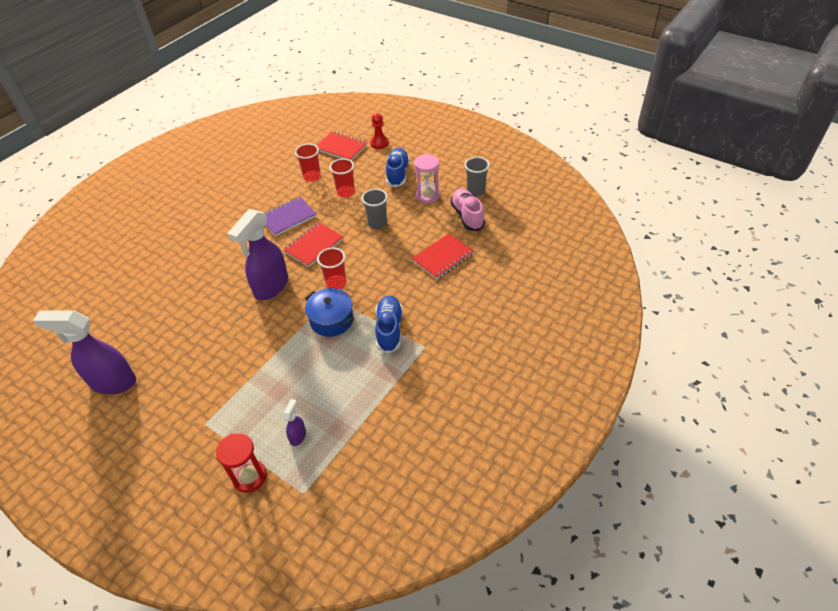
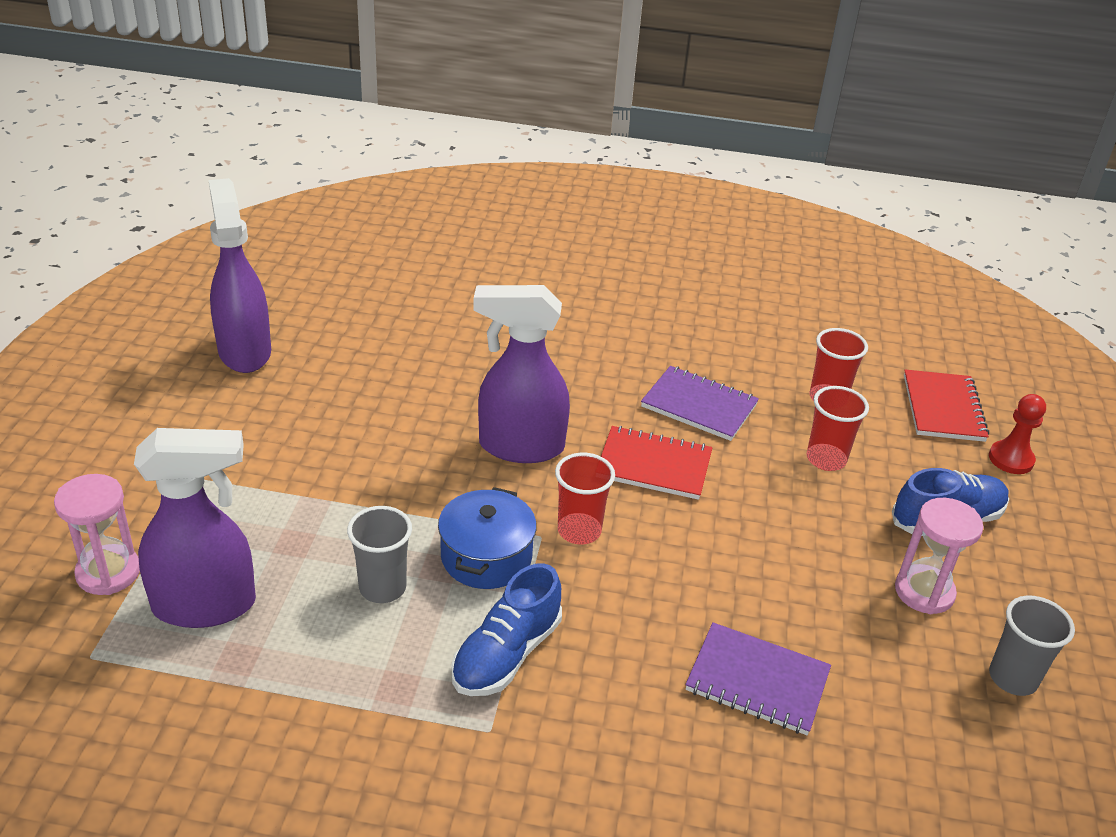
camera: 60 degrees right, 10 degrees down
red hourglass [216,433,267,493] -> pink hourglass [54,474,140,595]
purple spray bottle [283,399,306,446] -> purple spray bottle [134,428,256,628], size x2.28
grey cup [362,189,388,229] -> grey cup moved to [347,506,412,603]
blue shoe [375,296,403,354] -> blue shoe turned 150 degrees clockwise [451,563,562,696]
red notebook [412,234,474,280] -> purple notebook [685,622,831,735]
pink shoe [451,189,485,231] -> none

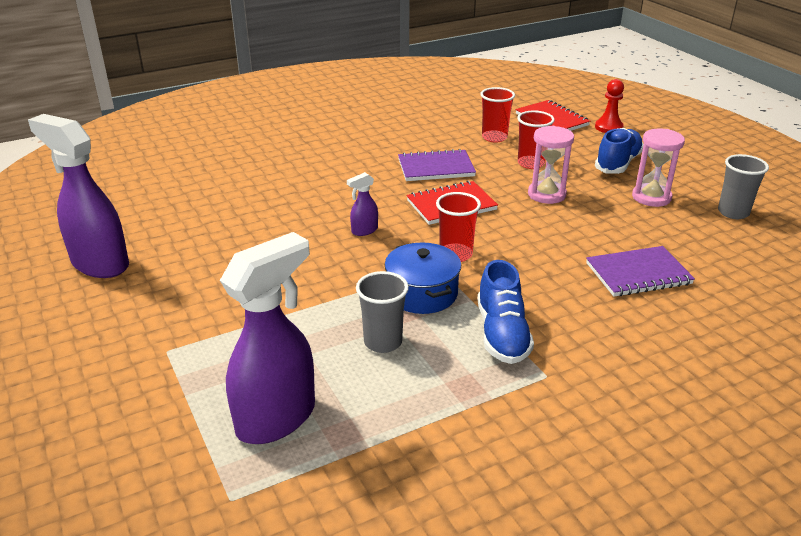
camera: 35 degrees left, 5 degrees down
pink hourglass [54,474,140,595] -> pink hourglass moved to [528,126,574,204]
purple spray bottle [473,285,570,463] -> purple spray bottle [347,172,378,236], size x0.44

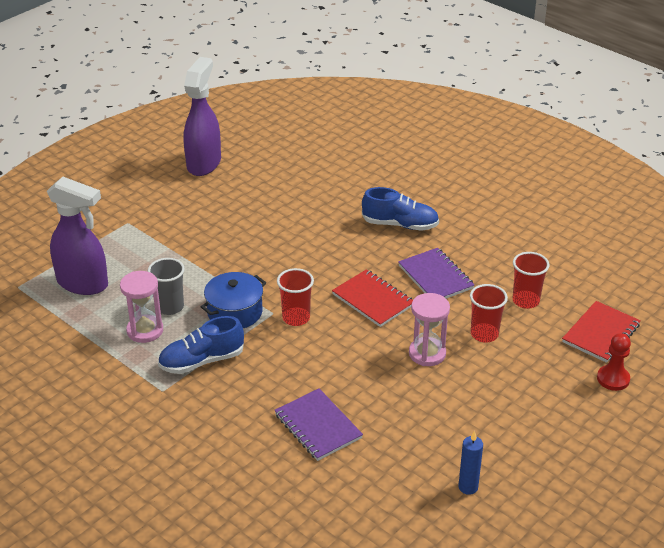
camera: 70 degrees right, 5 degrees up
purple spray bottle [347,172,378,236] -> none
blue shoe [595,128,644,174] -> blue shoe moved to [362,187,439,231]
pink hourglass [632,129,685,207] -> pink hourglass moved to [120,271,163,343]
grey cup [718,154,769,219] -> blue candle [458,431,483,495]

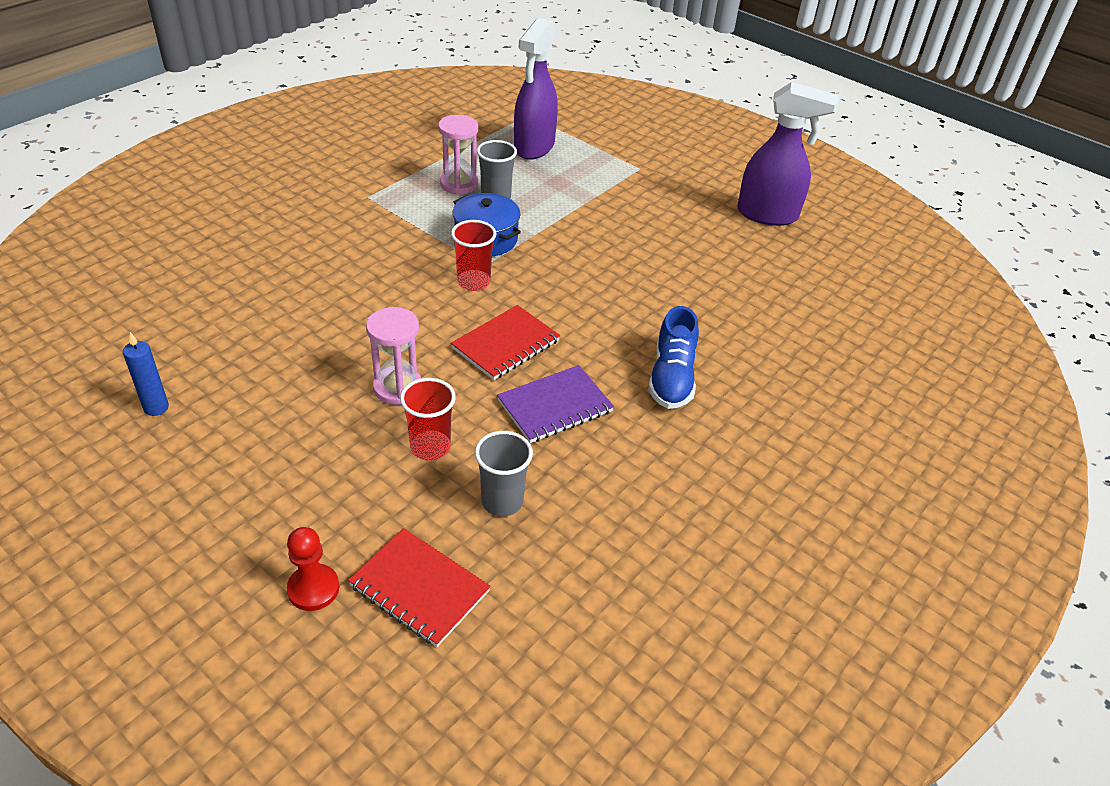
camera: 85 degrees right, 5 degrees up
blue shoe [158,316,244,374] -> none
purple notebook [275,388,363,461] -> none
red cup [512,252,550,309] -> grey cup [475,431,533,516]

